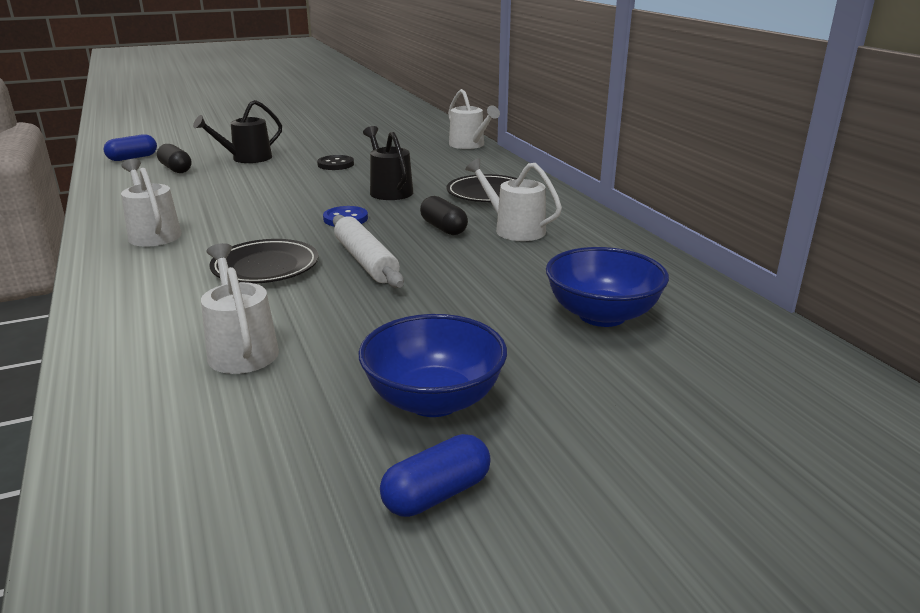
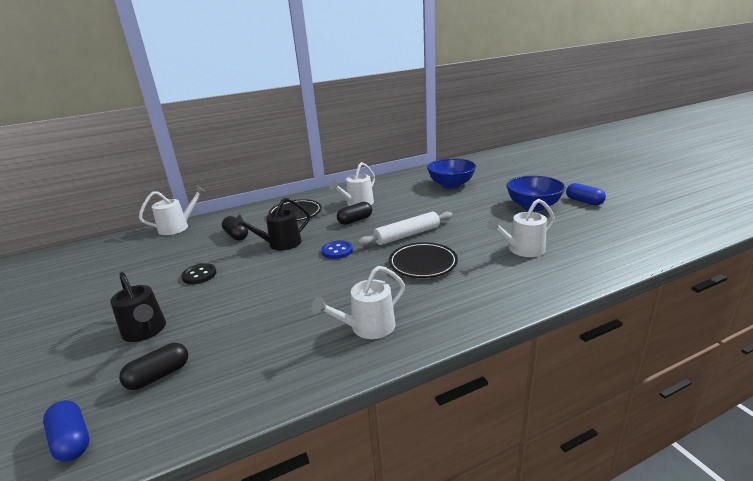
camera: 90 degrees left, 0 degrees up
none -> black capsule [222,216,248,241]

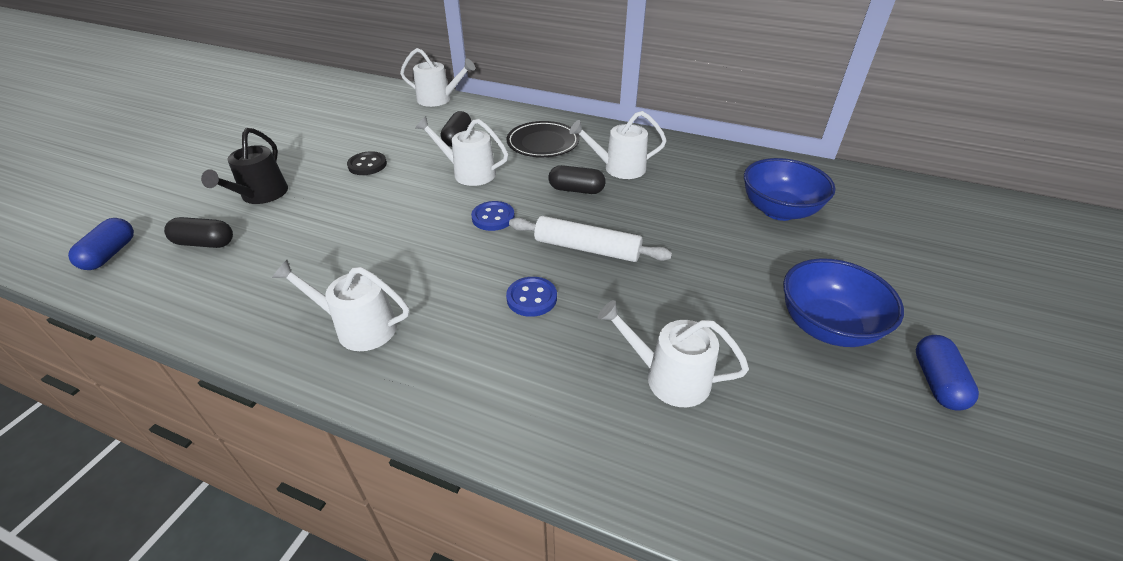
camera: 45 degrees right, 15 degrees up
black watering can [234,198,310,251] -> white watering can [415,116,508,186]
black plate [389,242,458,278] -> blue button [506,277,557,317]

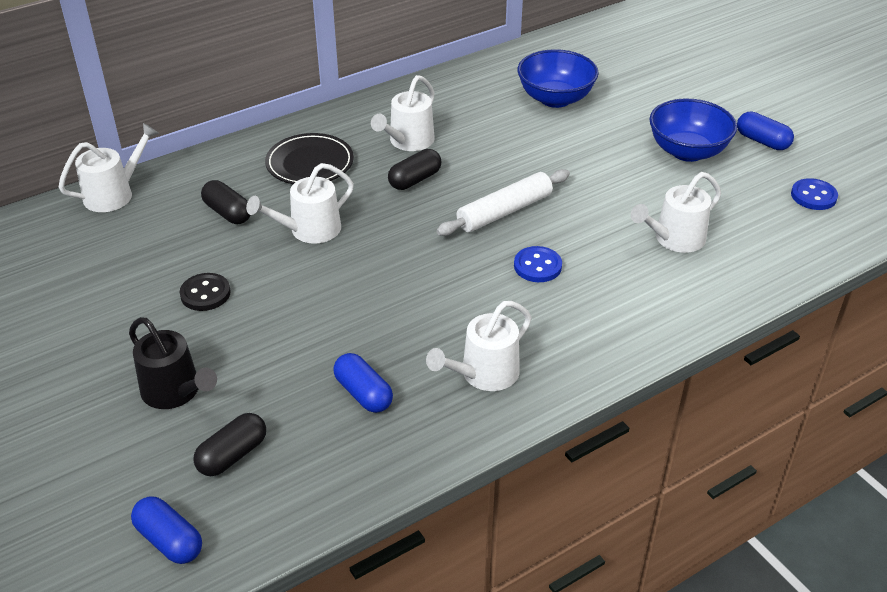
camera: 55 degrees left, 0 degrees up
blue button [471,201,515,231] -> blue button moved to [791,178,838,210]
none -> blue capsule [333,353,393,413]

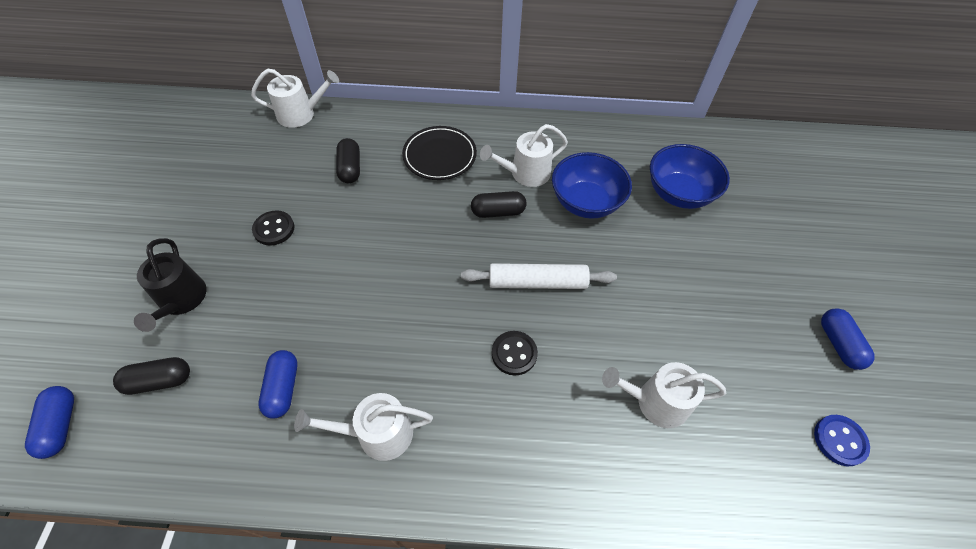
camera: 35 degrees right, 15 degrees up
white watering can [246,163,354,244] -> none
blue button [514,246,562,282] -> black button [492,331,538,375]
blue bowl [650,98,737,162] -> blue bowl moved to [552,152,632,219]

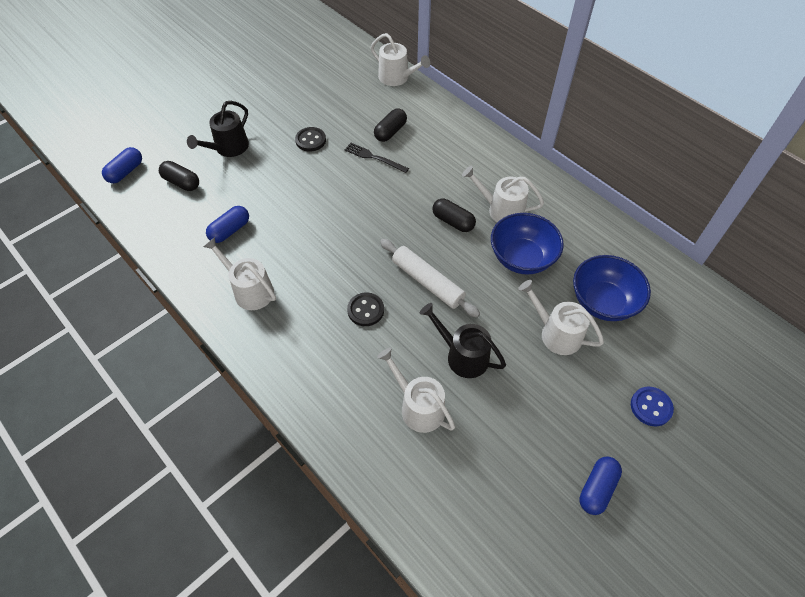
camera: 45 degrees right, 0 degrees up
black plate [402,126,477,180] -> none
blue button [814,415,870,466] -> blue button moved to [631,387,674,426]
none -> black fork [345,143,409,173]
none -> black watering can [420,303,506,378]
none -> white watering can [518,280,604,355]

